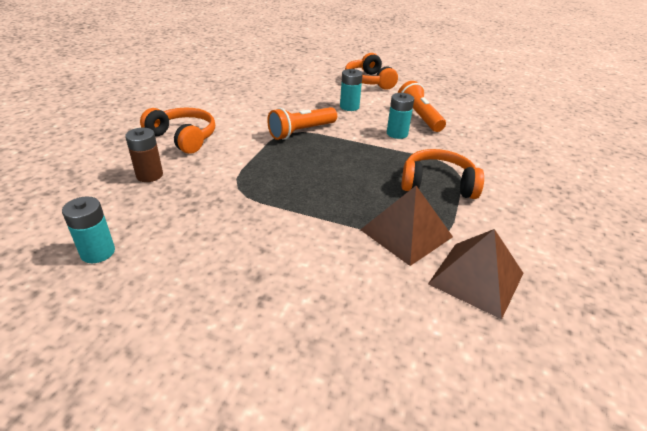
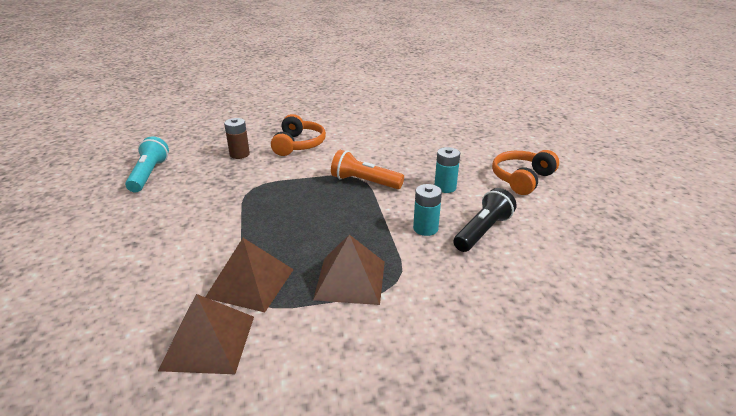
camera: 60 degrees right, 5 degrees down
turquoise battery [62,196,115,263] -> turquoise flashlight [125,136,169,193]
orange flashlight [398,81,446,132] -> black flashlight [453,188,516,252]
orange headphones [401,149,484,199] -> brown pyramid [313,235,385,305]

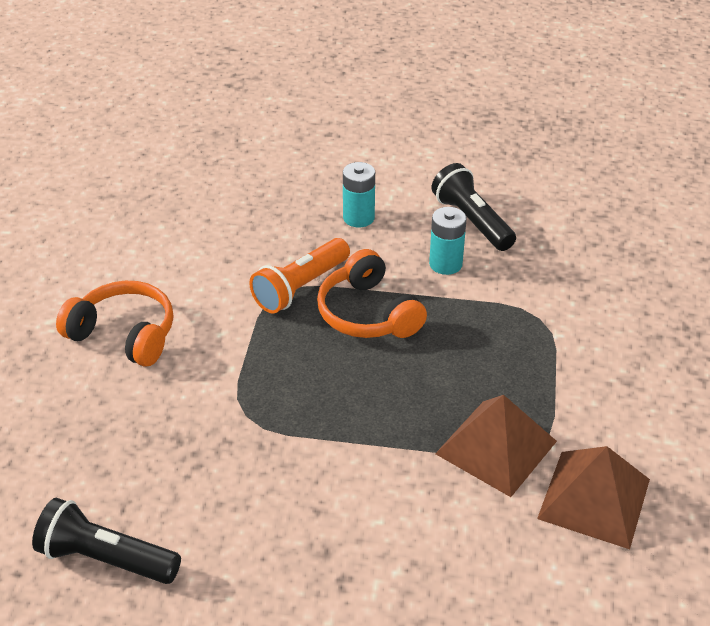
camera: 70 degrees left, 10 degrees up
turquoise flashlight [125,136,169,193] -> black flashlight [32,498,181,584]
brown battery [224,118,250,159] -> none
brown pyramid [313,235,385,305] -> none
orange headphones [492,150,559,195] -> orange headphones moved to [317,249,427,338]

